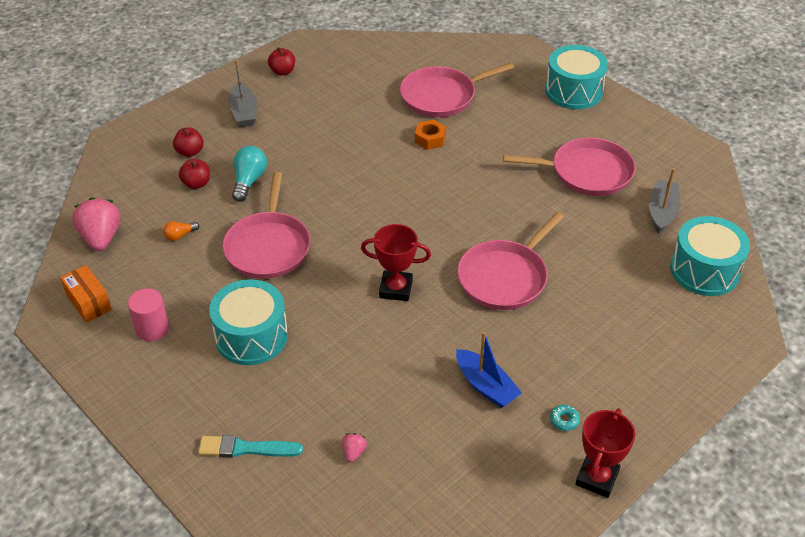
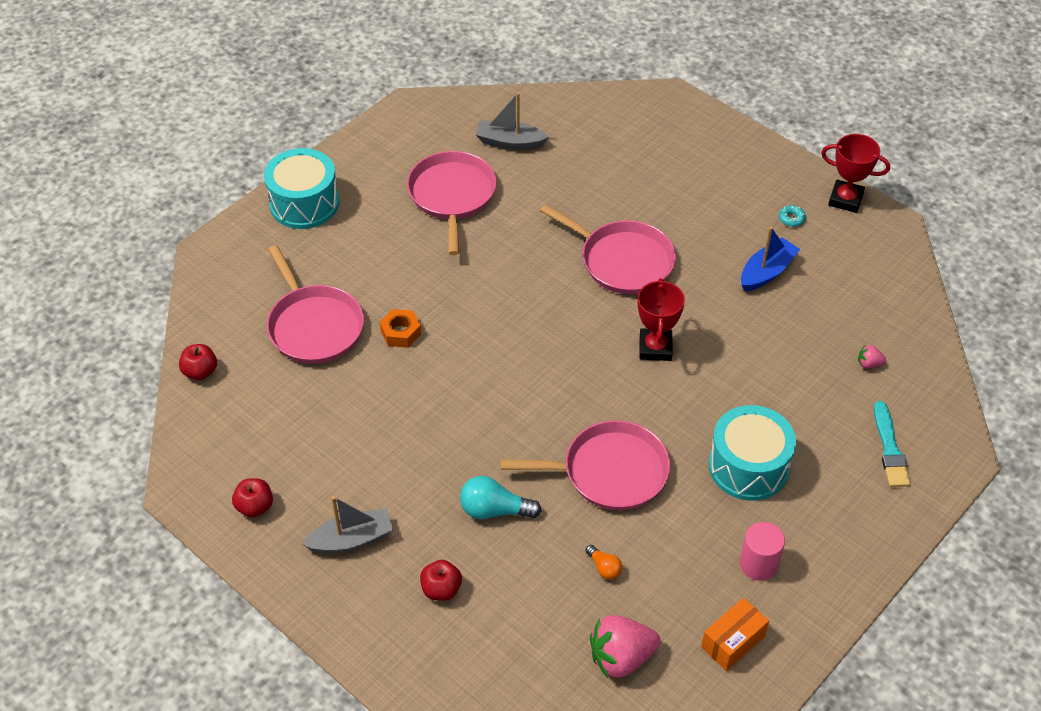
camera: 95 degrees left, 5 degrees up
red apple [179,159,210,189] -> red apple moved to [179,344,217,380]
turquoise drum [670,216,750,296] -> none

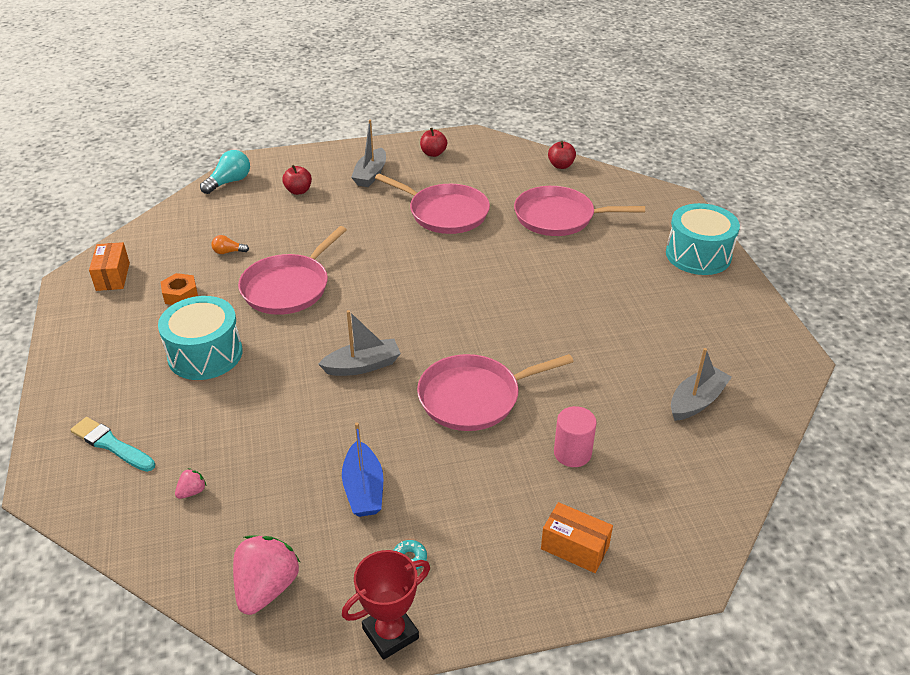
camera: 125 degrees right, 10 degrees down
orange nut [380,309,421,348] -> orange nut moved to [160,273,198,305]
pink pan [407,151,497,255] -> pink pan moved to [375,174,490,234]
turquoise light bulb [460,476,542,519] -> turquoise light bulb moved to [200,150,250,194]
pink strawberry [590,615,661,678] -> pink strawberry moved to [233,535,300,615]
red trophy [637,278,685,361] -> grey boat [318,310,401,376]
pink cylinder [740,522,785,581] -> pink cylinder moved to [554,406,597,467]
none -> orange box [541,502,613,573]

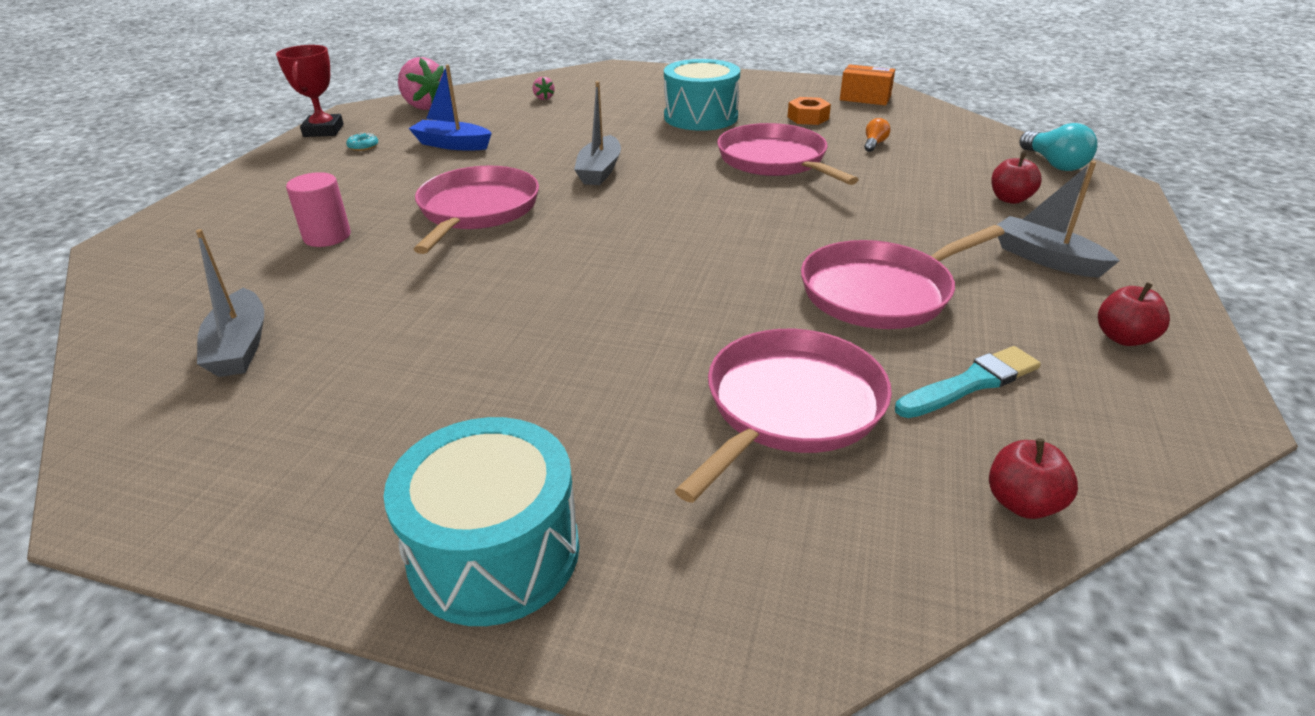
camera: 120 degrees right, 5 degrees down
turquoise brush [70,417,155,472] -> turquoise brush moved to [895,346,1041,418]
orange box [541,502,613,573] -> none

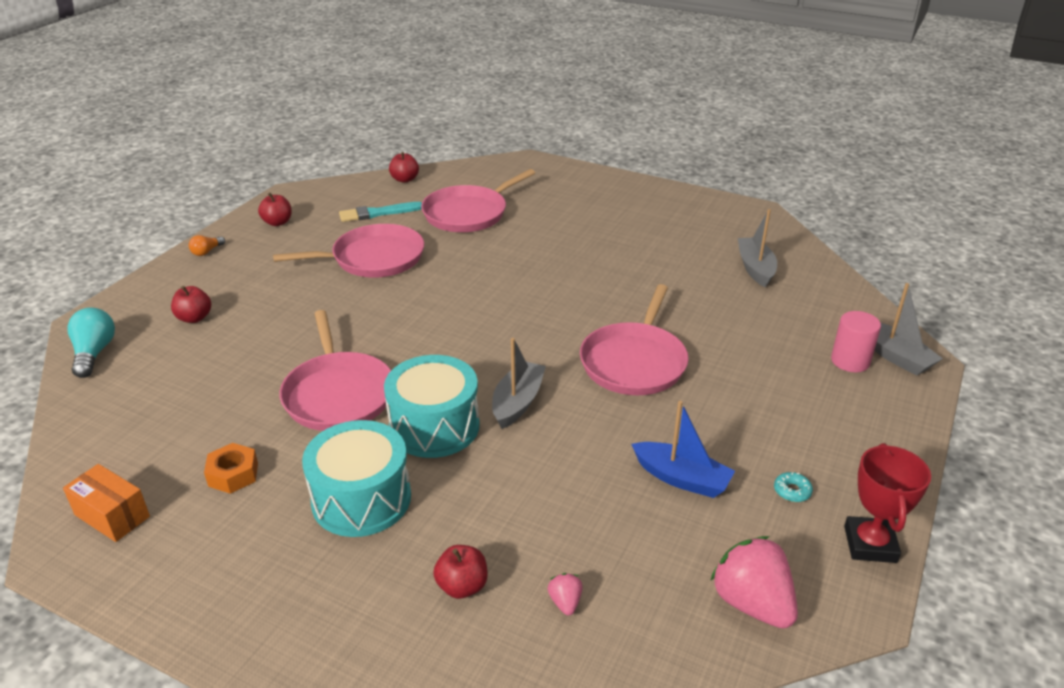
camera: 170 degrees left, 0 degrees up
pink cylinder [286,172,351,247] -> pink cylinder moved to [831,311,881,372]
turquoise drum [384,417,579,626] -> turquoise drum moved to [384,355,480,458]
orange light bulb [864,118,890,152] -> orange light bulb moved to [189,235,225,256]
grey boat [997,161,1120,278] -> grey boat moved to [874,283,943,375]
none -> red apple [433,545,488,599]

